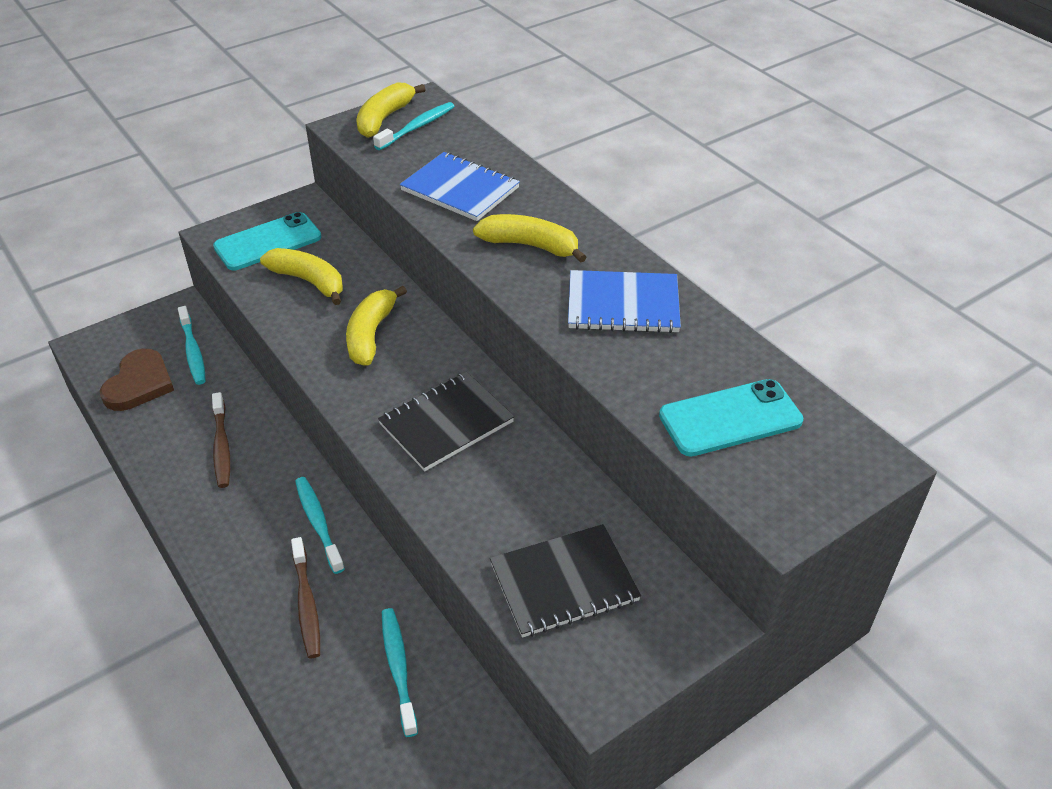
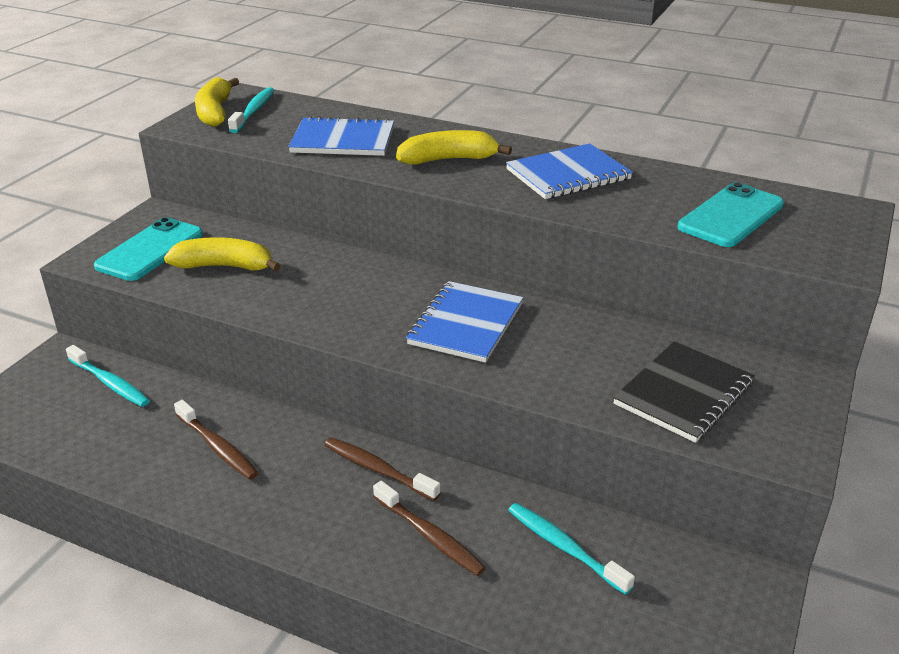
camera: 30 degrees left, 10 degrees down
brown heart [100,349,174,411] -> none
turquoise toothbrush [295,477,345,574] -> brown toothbrush [324,438,440,501]
yellow banana [346,286,407,365] -> none
black notebook [378,372,514,471] -> blue notebook [406,281,523,363]

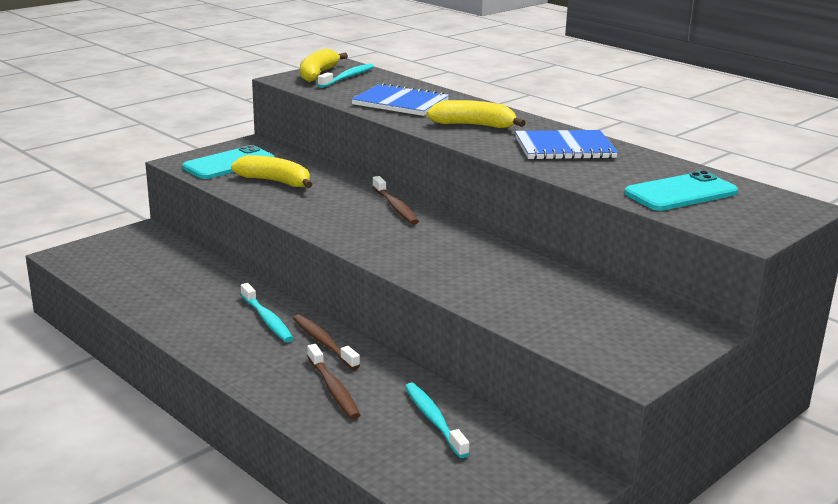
camera: 20 degrees right, 10 degrees down
turquoise toothbrush [66,345,150,407] -> turquoise toothbrush moved to [241,283,293,342]
brown toothbrush [174,400,258,480] -> brown toothbrush moved to [372,176,419,225]
blue notebook [406,281,523,363] -> none
black notebook [613,341,755,443] -> none

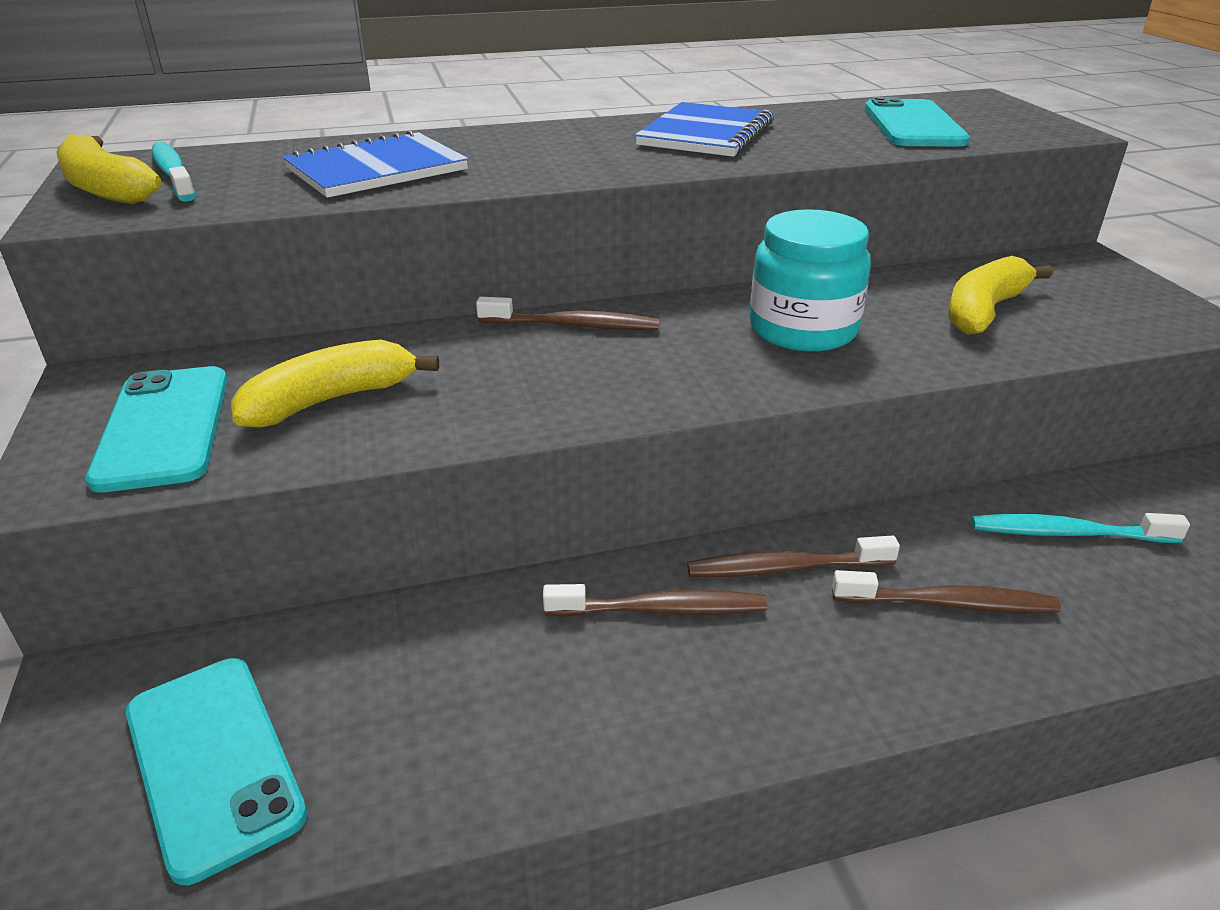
camera: 60 degrees left, 10 degrees up
turquoise toothbrush [241,283,293,342] -> brown toothbrush [543,584,767,616]
yellow banana [426,100,526,128] -> yellow banana moved to [948,256,1053,335]
none -> turquoise phone [126,658,307,885]
none -> turquoise jar [749,209,871,351]

